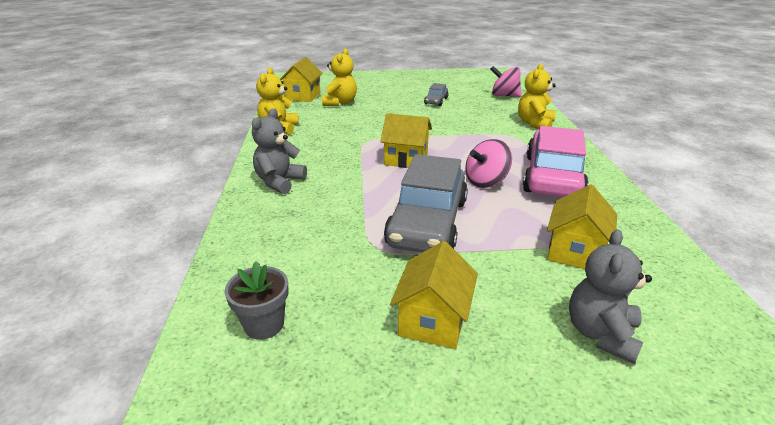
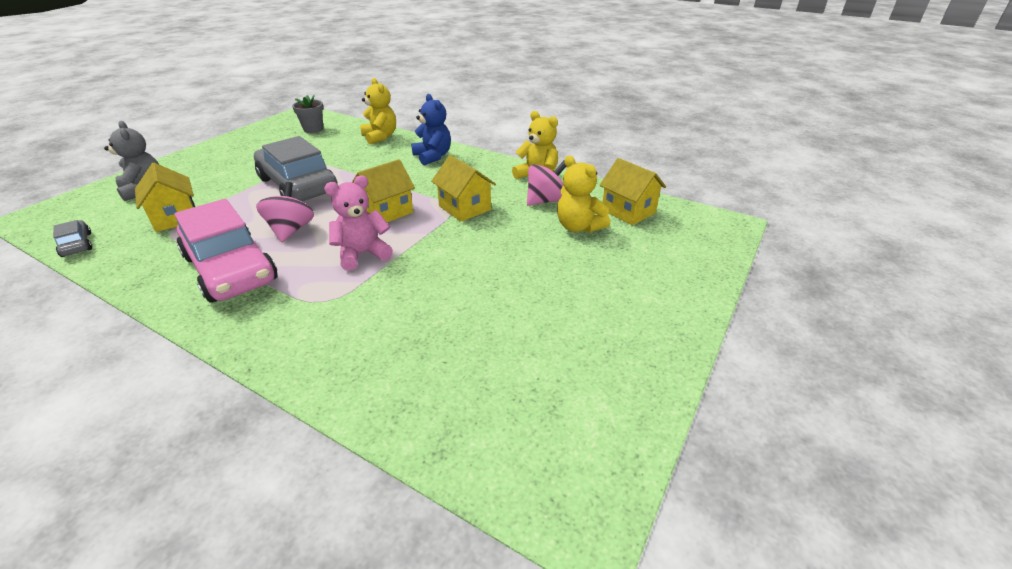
camera: 125 degrees right, 5 degrees up
grey teddy bear [252,108,307,194] -> blue teddy bear [411,94,451,165]
yellow house [390,241,478,349] -> yellow house moved to [431,155,496,222]
grey car [424,83,448,106] -> grey car moved to [53,220,92,257]
pink spinning top [490,66,522,97] -> pink spinning top moved to [527,160,566,206]
yellow teddy bear [518,64,556,129] -> yellow teddy bear moved to [360,78,396,144]
none -> pink teddy bear [324,175,393,271]

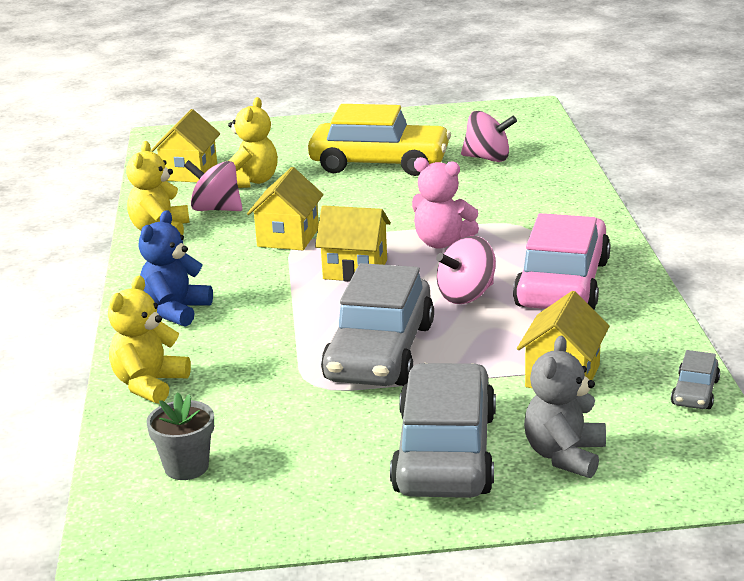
camera: 125 degrees left, 10 degrees down
none -> yellow car [308,104,451,176]
none -> grey car [390,363,496,498]
none -> pink spinning top [461,111,517,162]

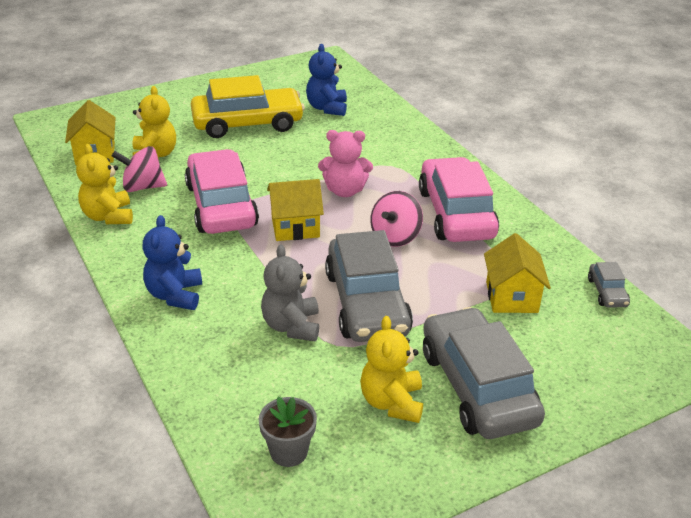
camera: 25 degrees left, 10 degrees up
yellow teddy bear [108,275,191,404] -> yellow teddy bear moved to [360,316,423,423]
yellow house [247,167,324,250] -> pink car [185,149,259,234]
pink spinning top [461,111,517,162] -> blue teddy bear [306,44,347,116]
grey teddy bear [524,336,606,478] -> grey teddy bear moved to [261,245,319,341]

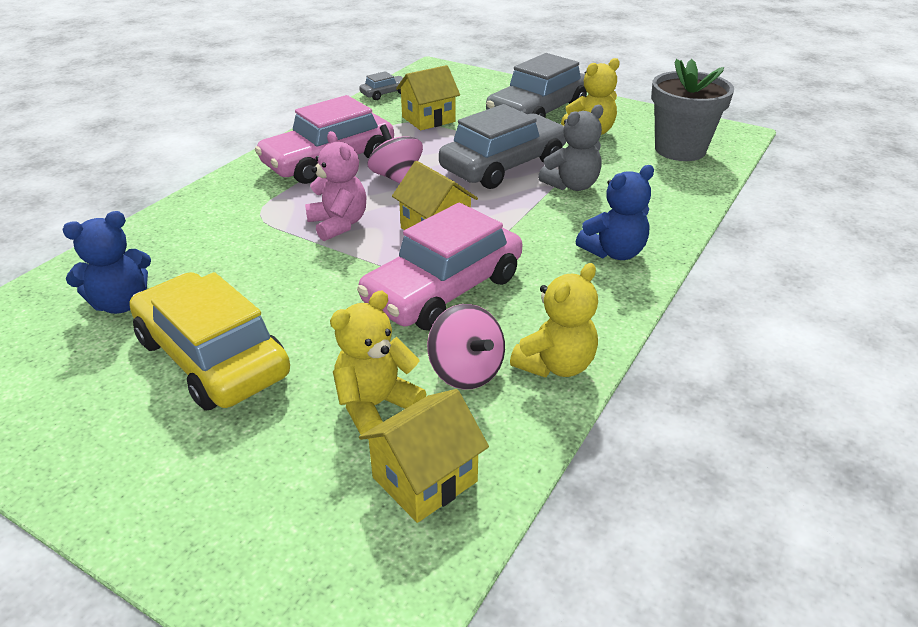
camera: 120 degrees left, 0 degrees up
grey flower pot [259,396,317,467] -> grey flower pot [651,59,734,161], size x1.80
pink spinning top [370,191,423,247] -> pink spinning top turned 120 degrees counterclockwise [367,125,423,184]

